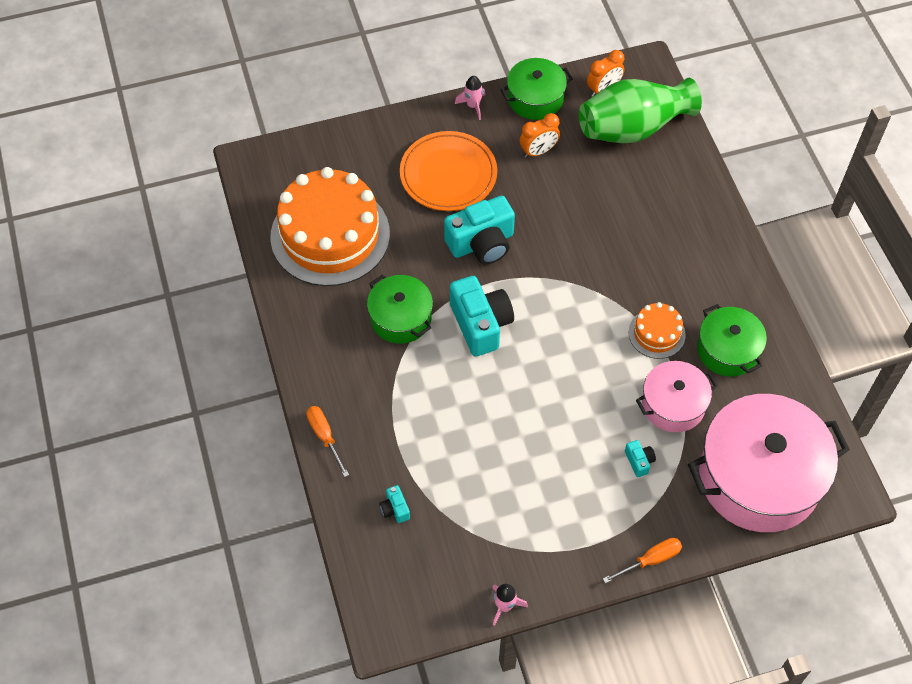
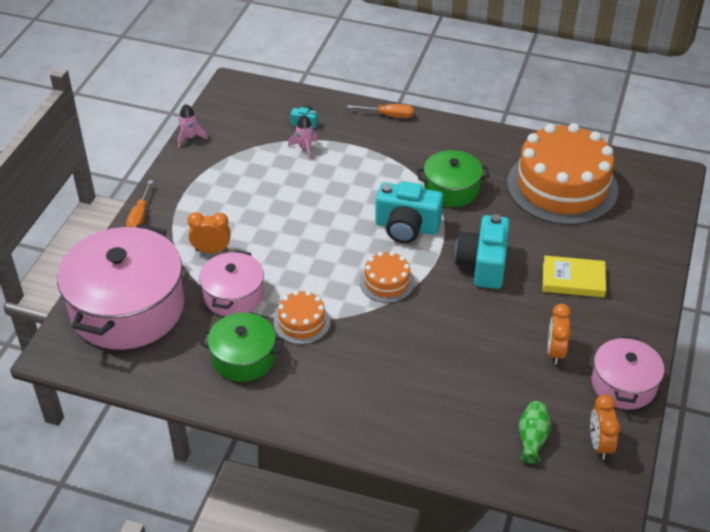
camera: 125 degrees right, 15 degrees down
orange plate [400,131,497,211] -> yellow book [543,256,606,298]
pink rocket [455,76,485,120] -> pink rocket moved to [288,115,318,160]
green pot [500,58,573,120] -> pink pot [592,335,664,410]
green vase [579,78,702,143] -> green vase [519,401,551,463], size x0.43
turquoise camera [625,440,656,477] -> orange clock [187,212,231,253]
none -> orange cake [360,251,415,303]

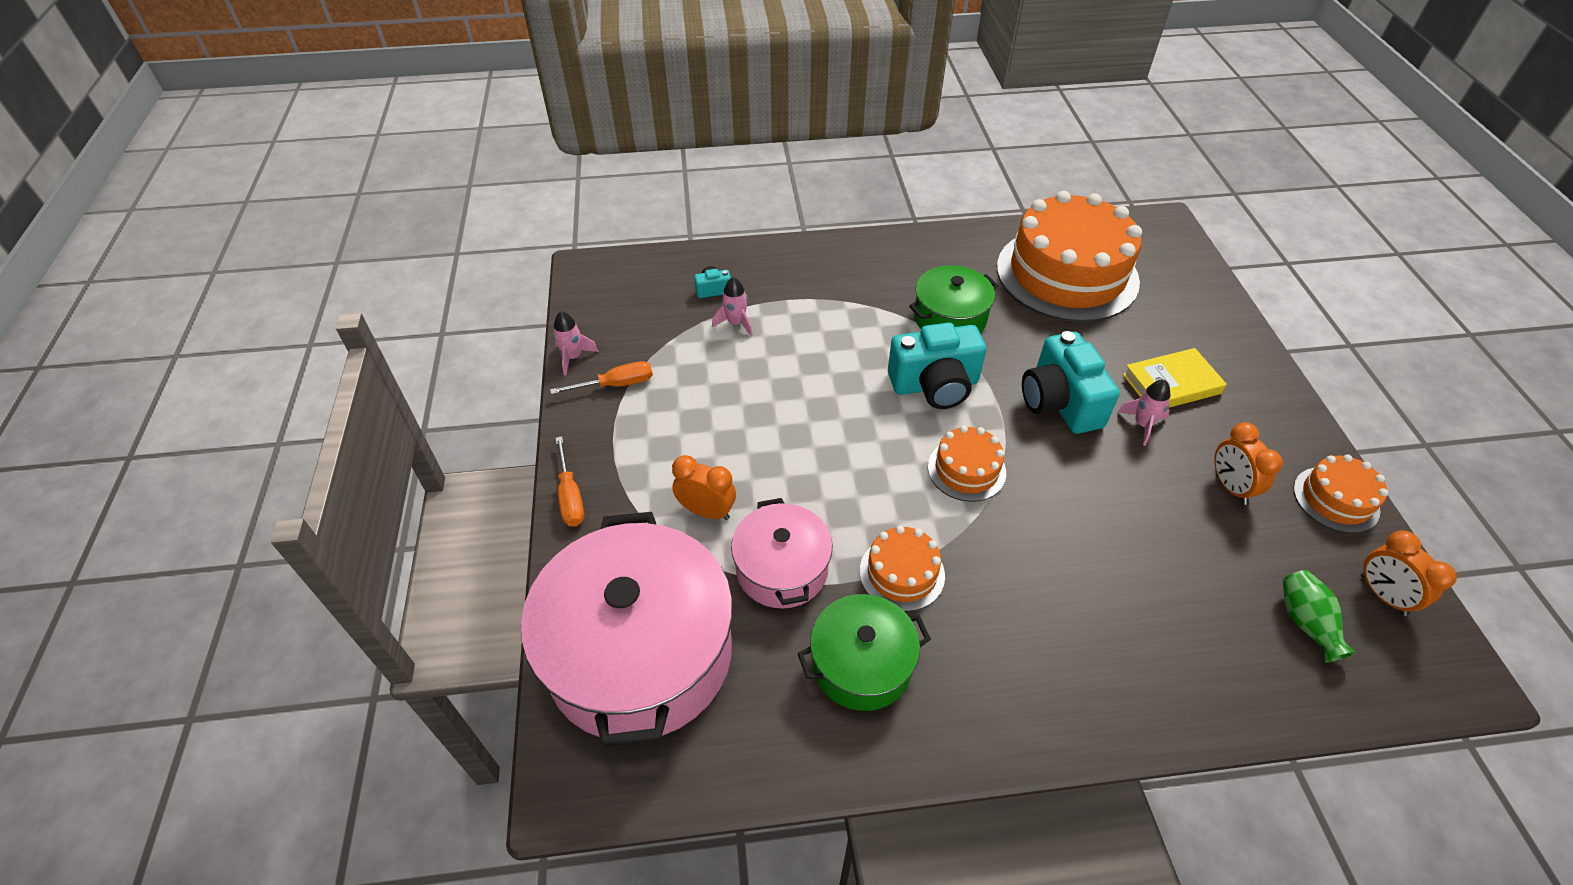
camera: 25 degrees left, 5 degrees up
orange clock [187,212,231,253] -> orange clock turned 45 degrees clockwise [672,455,736,520]
orange screwdriver [347,104,414,118] -> orange screwdriver moved to [550,361,653,394]
pink pot [592,335,664,410] -> orange cake [1293,454,1388,533]
none -> pink rocket [1118,380,1170,446]

